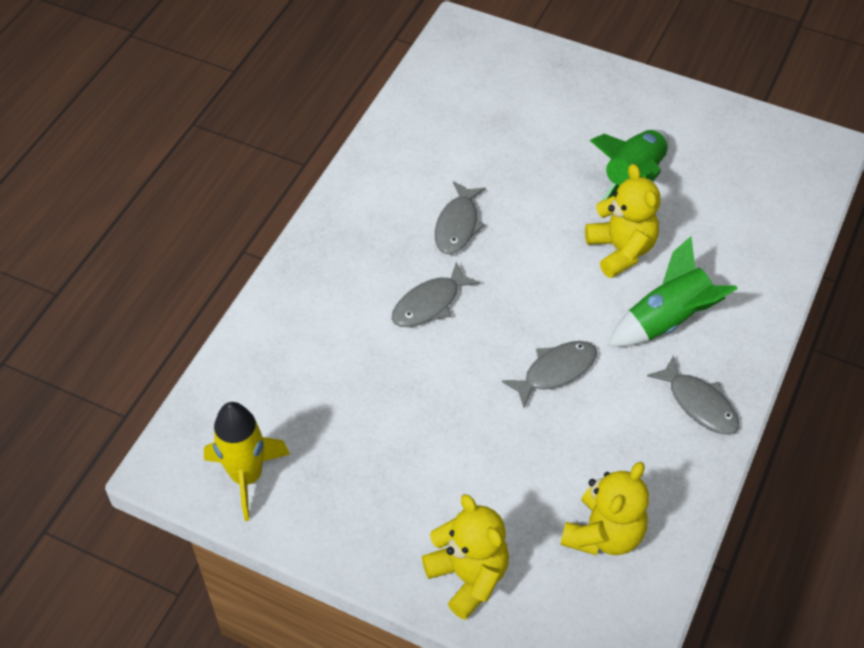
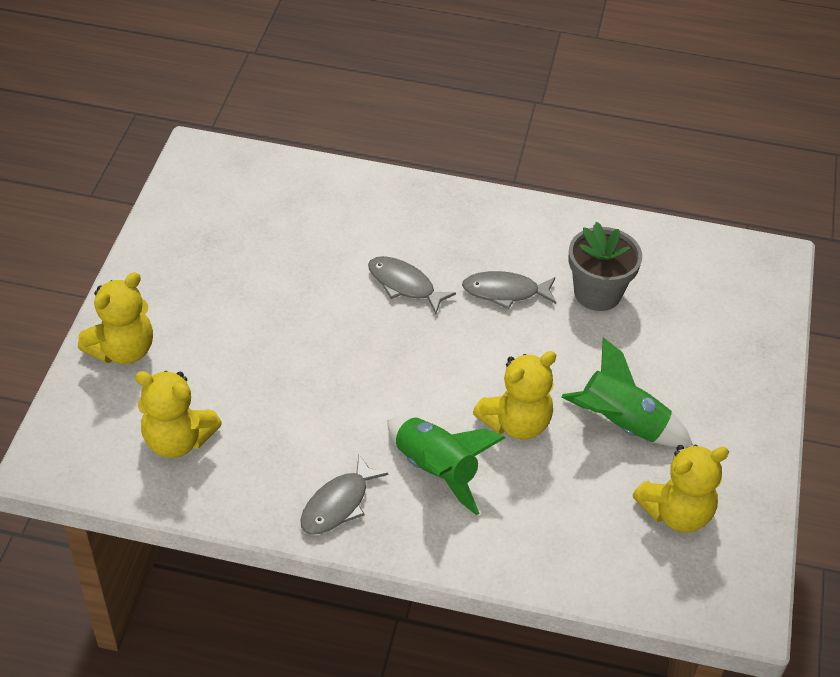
camera: 75 degrees right, 5 degrees down
yellow rocket [204,402,290,521] -> none
grey fish [502,341,597,407] -> none
none -> grey flower pot [569,222,642,311]
none -> yellow teddy bear [633,445,729,533]

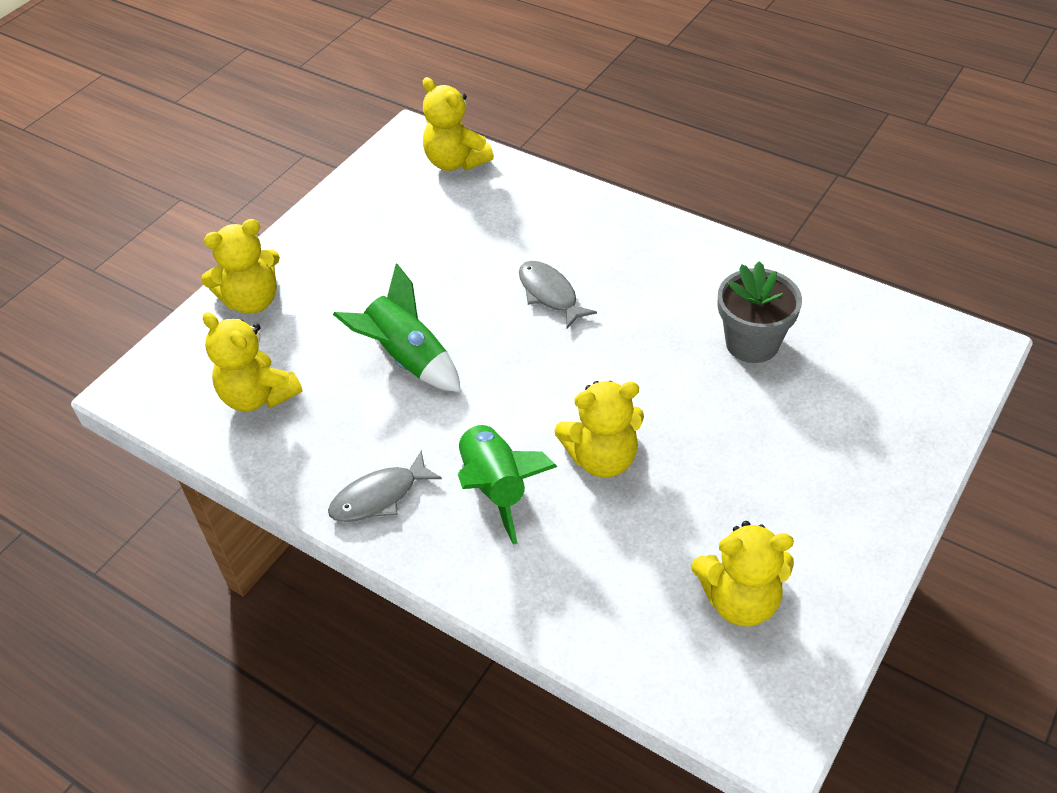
camera: 25 degrees right, 0 degrees up
grey fish [462,271,556,309] -> none
green rocket [562,337,693,447] -> green rocket moved to [333,263,461,392]
none -> yellow teddy bear [423,77,494,171]

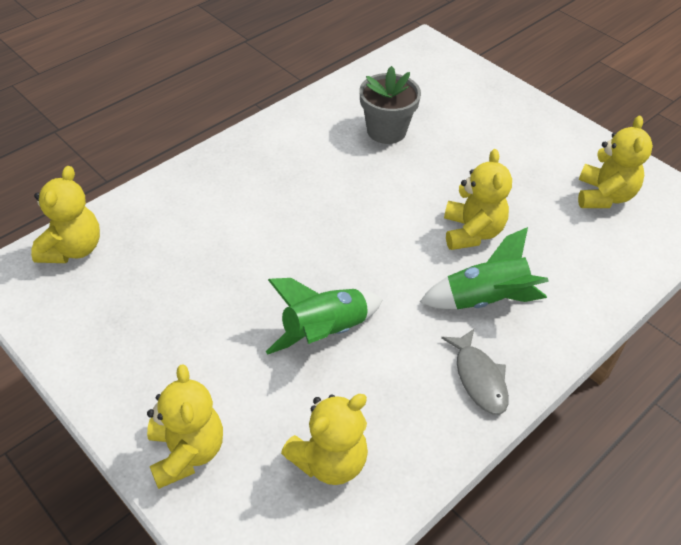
camera: 80 degrees left, 0 degrees up
yellow teddy bear [423,77,494,171] -> yellow teddy bear turned 45 degrees counterclockwise [31,166,100,263]
grey fish [519,261,597,329] -> none

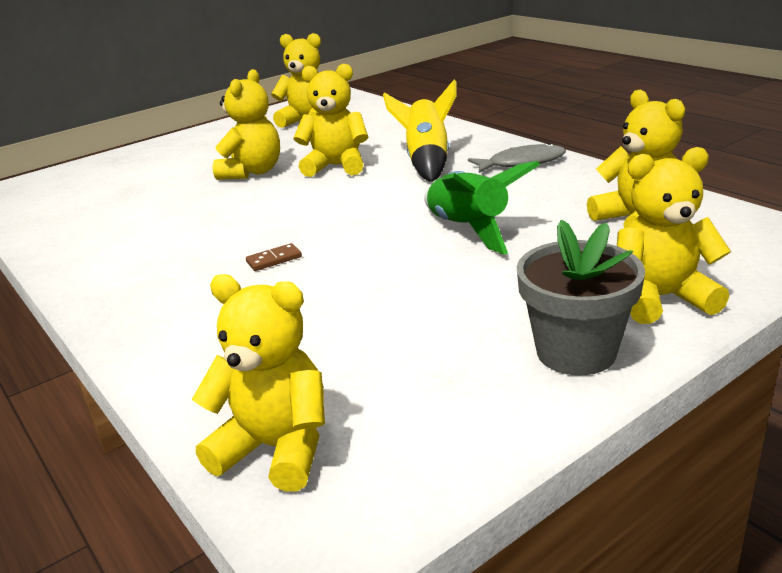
camera: 80 degrees left, 20 degrees down
grey flower pot [359,66,421,144] -> grey flower pot moved to [517,220,645,375]
green rocket [420,227,549,309] -> yellow rocket [383,79,457,182]
none -> yellow teddy bear [213,69,280,180]
none -> brown domino [246,243,302,271]

